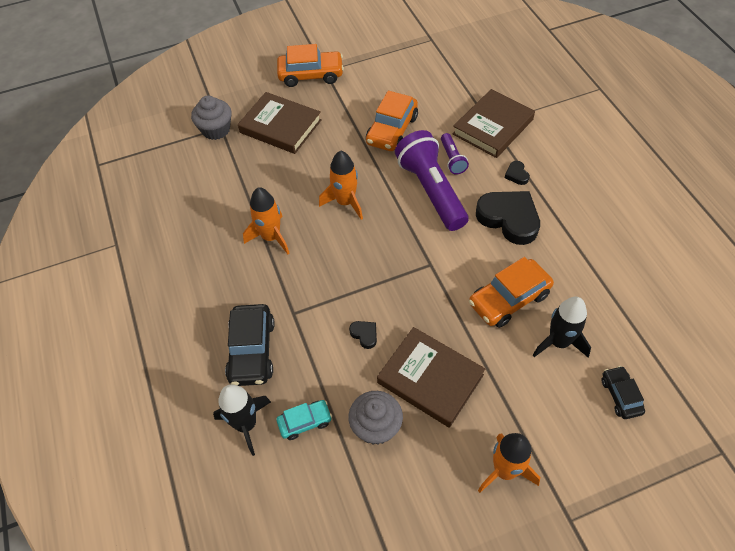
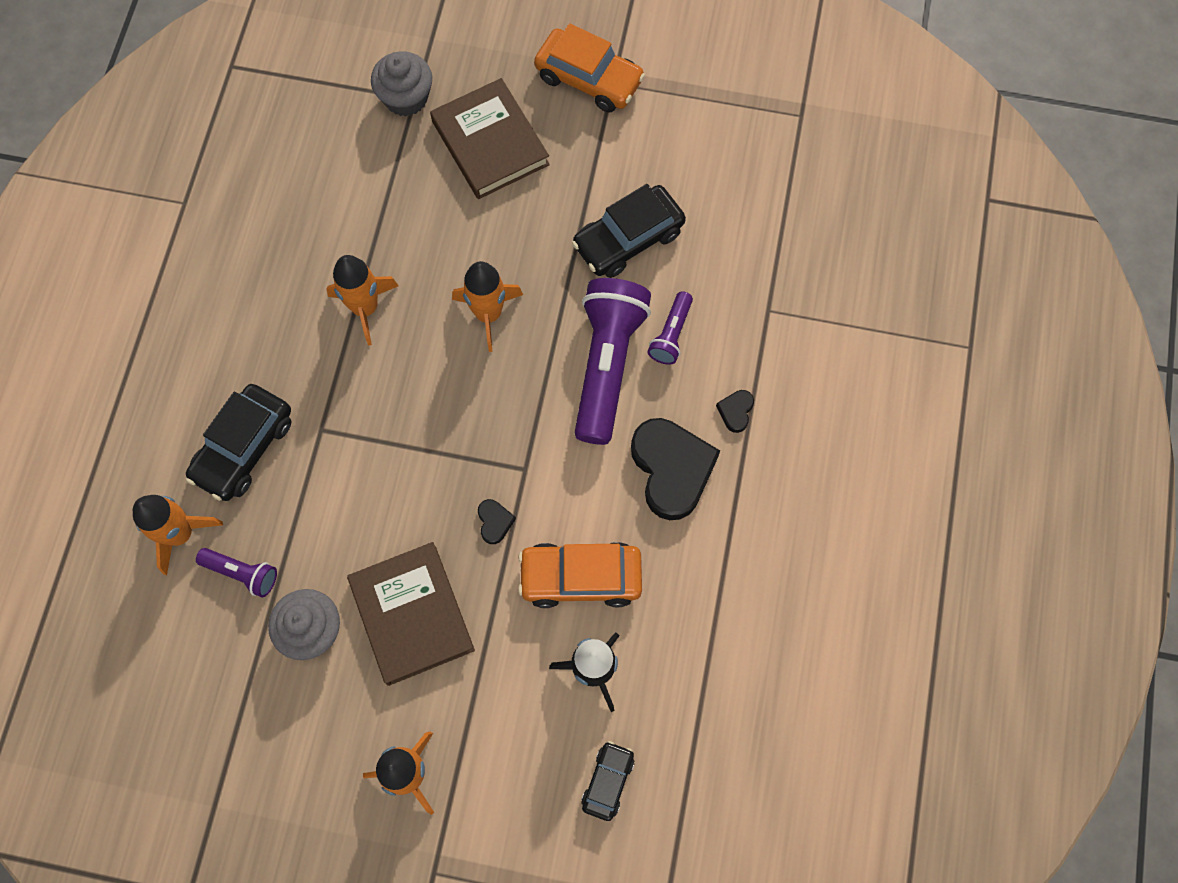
camera: 30 degrees right, 15 degrees up
black rocket [213,385,271,456] -> orange rocket [133,495,223,575]
turquoise car [276,400,332,440] -> purple flashlight [196,548,277,598]
black heart [349,321,377,349] -> black heart moved to [478,499,516,544]
orange car [366,91,418,151] -> black car [572,184,686,278]
brown book [453,89,535,158] -> none

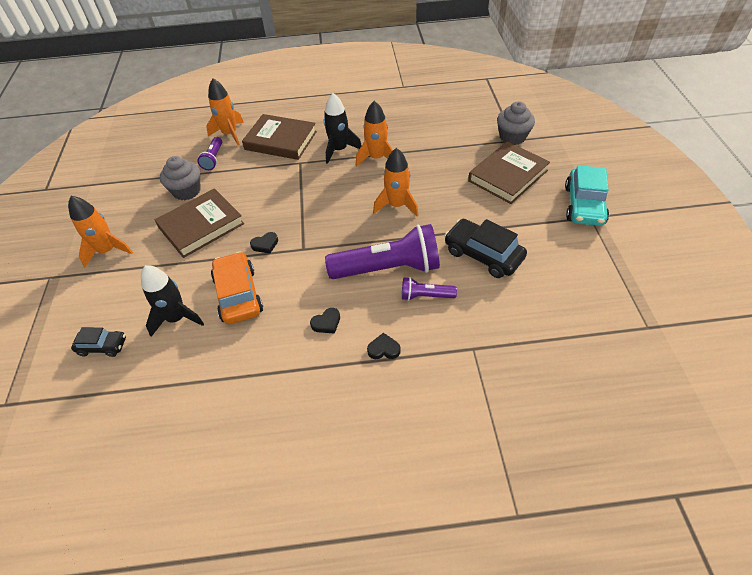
camera: 75 degrees right, 20 degrees down
black car [186,384,292,501] -> brown book [242,114,317,160]
orange car [534,23,645,112] -> turquoise car [565,165,609,226]
black heart [631,418,720,520] -> black heart [310,308,340,334], size x0.43
none -> black rocket [324,93,362,164]

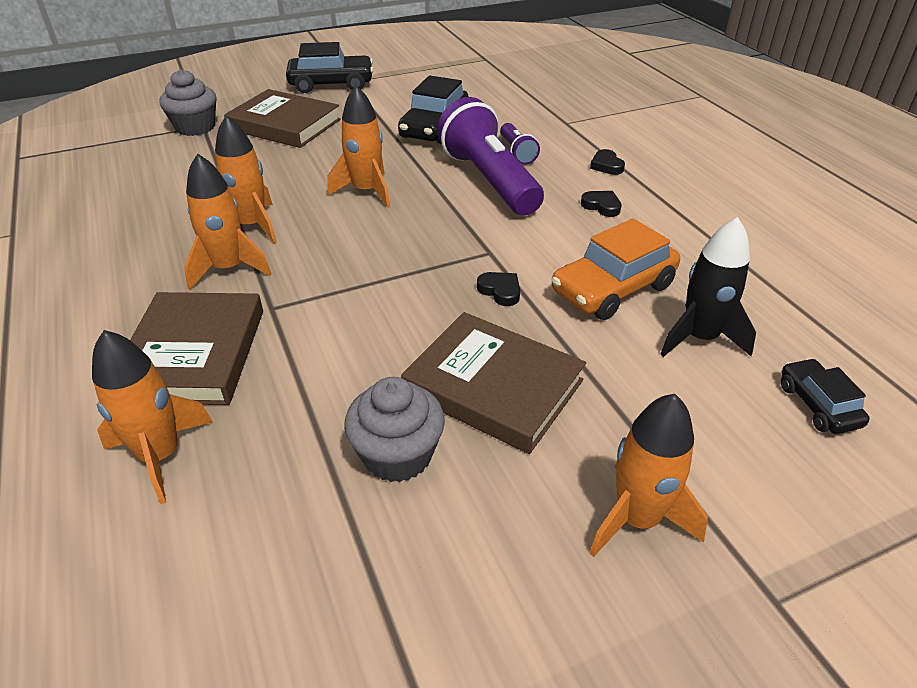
camera: 110 degrees left, 10 degrees down
purple flashlight [197,137,222,170] -> none
black rocket [324,93,362,164] -> orange rocket [184,153,272,290]
turquoise car [565,165,609,226] -> black car [286,42,373,93]

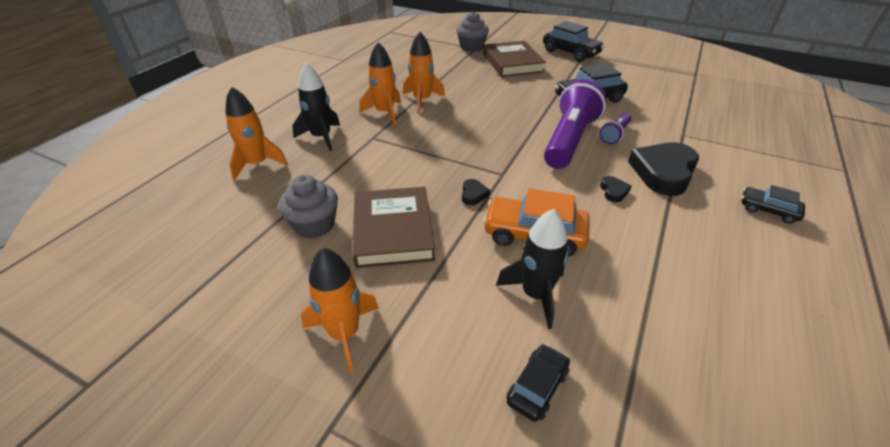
camera: 50 degrees right, 0 degrees up
brown book [130,292,263,405] -> black rocket [292,63,340,151]
orange rocket [327,85,390,208] -> none
black heart [590,149,625,175] -> black heart [628,142,699,196], size x2.32
none -> black car [741,185,805,224]

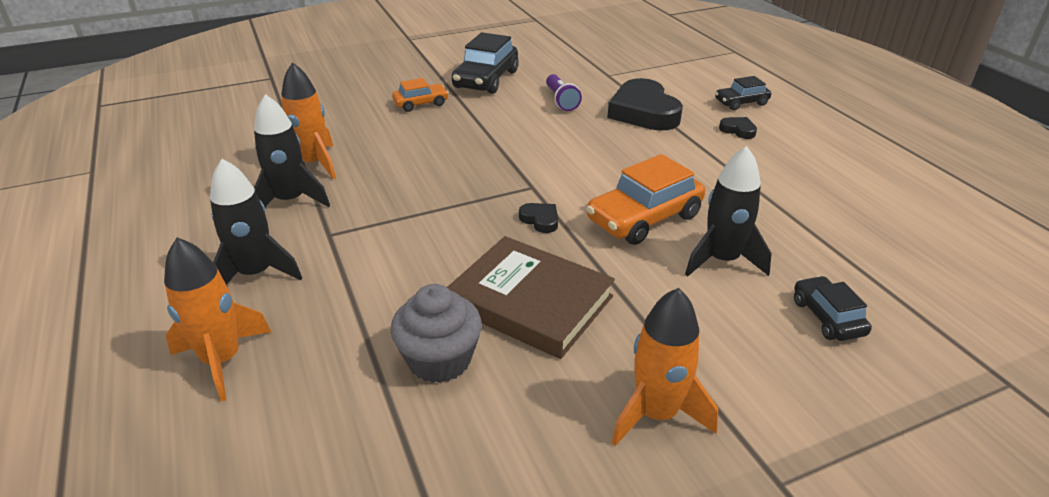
camera: 50 degrees left, 5 degrees down
orange rocket [359,42,401,125] -> black rocket [254,94,330,207]
grey cupcake [456,11,489,52] -> none
brown book [483,41,546,77] -> none
black car [543,21,604,62] -> none
purple flashlight [544,79,606,169] -> none
black heart [600,176,632,202] -> black heart moved to [719,117,757,139]
none -> orange car [392,78,449,112]

